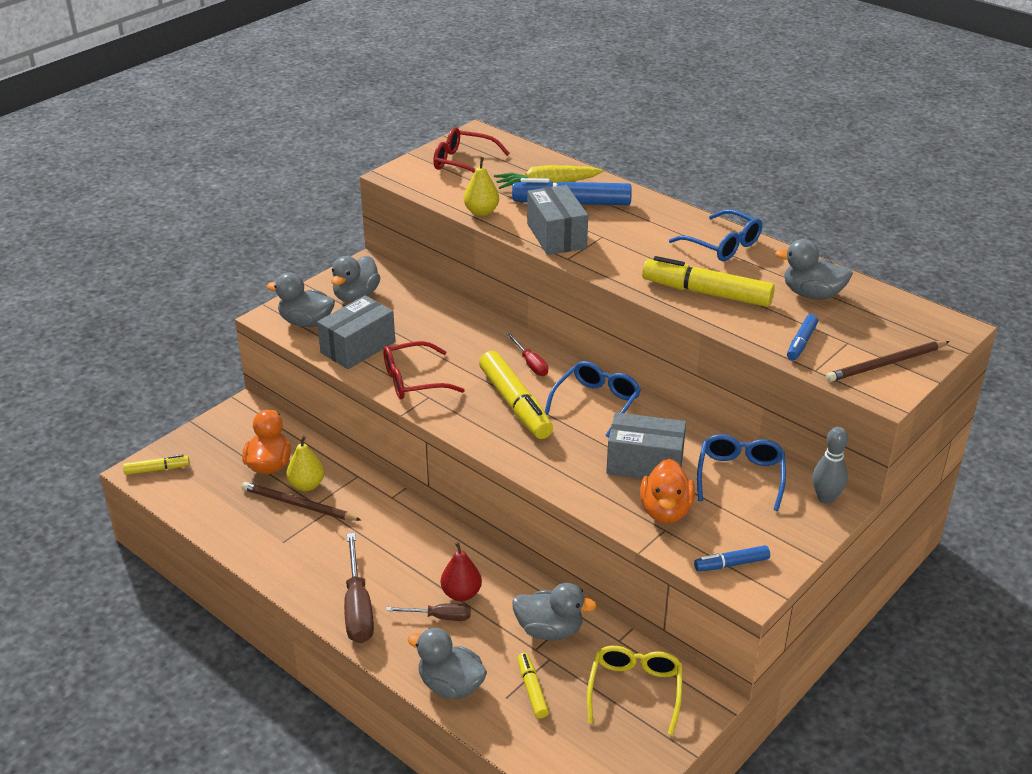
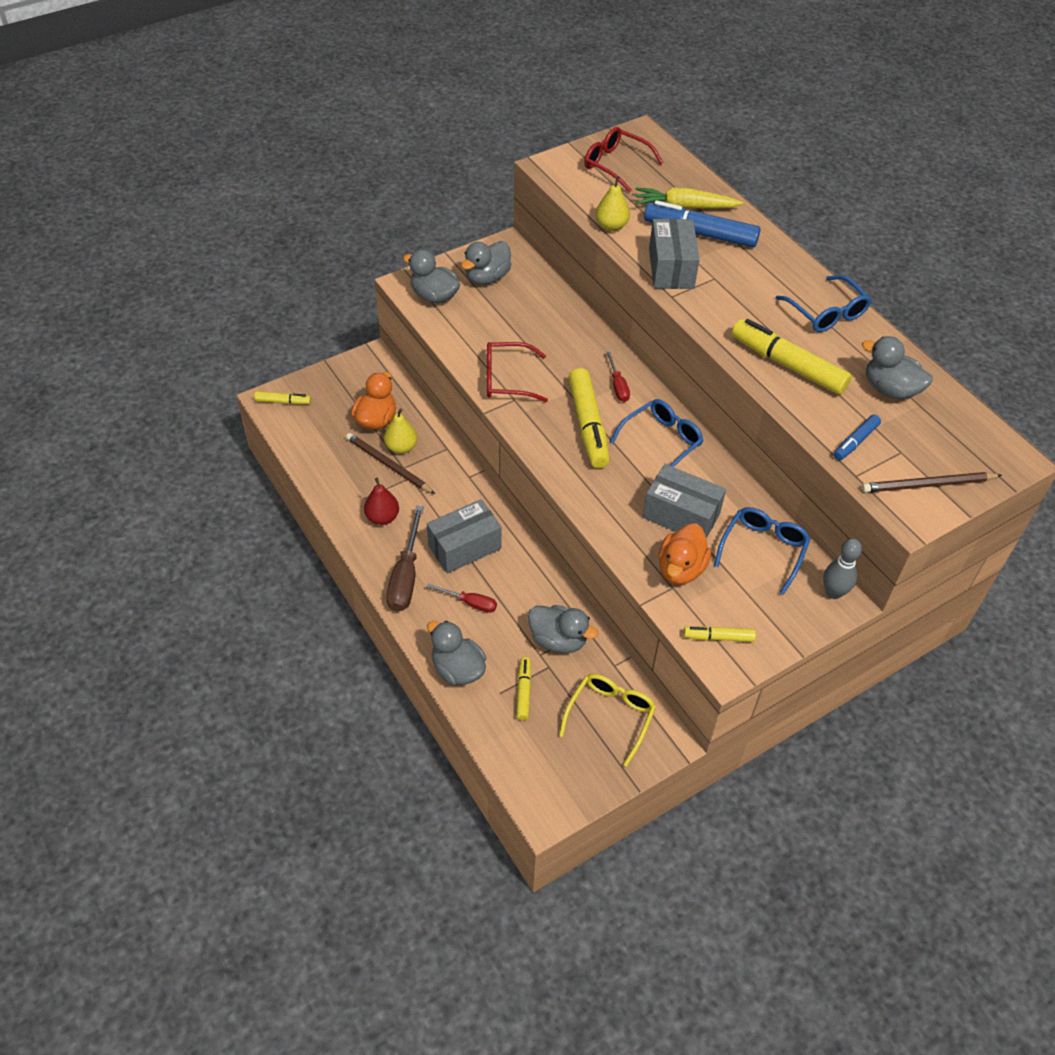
camera: 15 degrees right, 15 degrees up
grey box [317,295,395,369] -> grey box moved to [427,499,502,574]
brown screwdriver [386,603,471,621] -> red screwdriver [426,583,497,613]
red pear [441,542,482,601] -> red pear moved to [364,478,399,525]
blue marker [694,545,770,572] -> yellow marker [684,626,756,642]

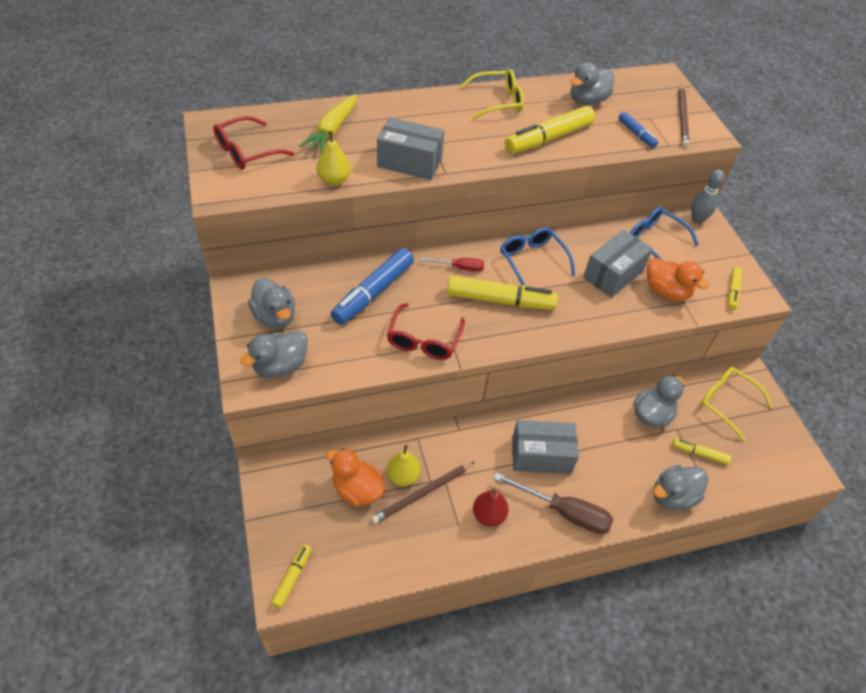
camera: 75 degrees left, 0 degrees up
red screwdriver [426,583,497,613] -> none
grey box [427,499,502,574] -> grey box turned 75 degrees counterclockwise [512,420,579,474]
blue marker [644,200,761,248] -> blue marker moved to [331,248,414,325]
blue glasses [776,275,872,332] -> yellow glasses [459,69,524,120]

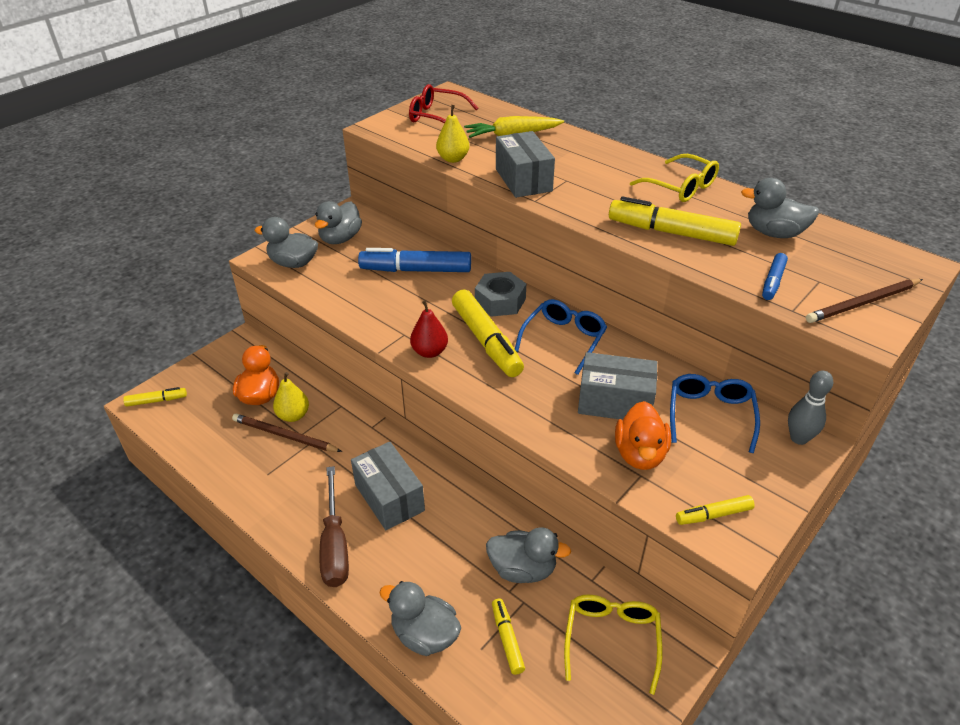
camera: 60 degrees right, 10 degrees down
red glasses [387,303,465,360] -> none
red screwdriver [421,258,484,272] -> grey nut [475,272,526,317]
red pear [473,488,509,527] -> red pear moved to [410,300,448,358]

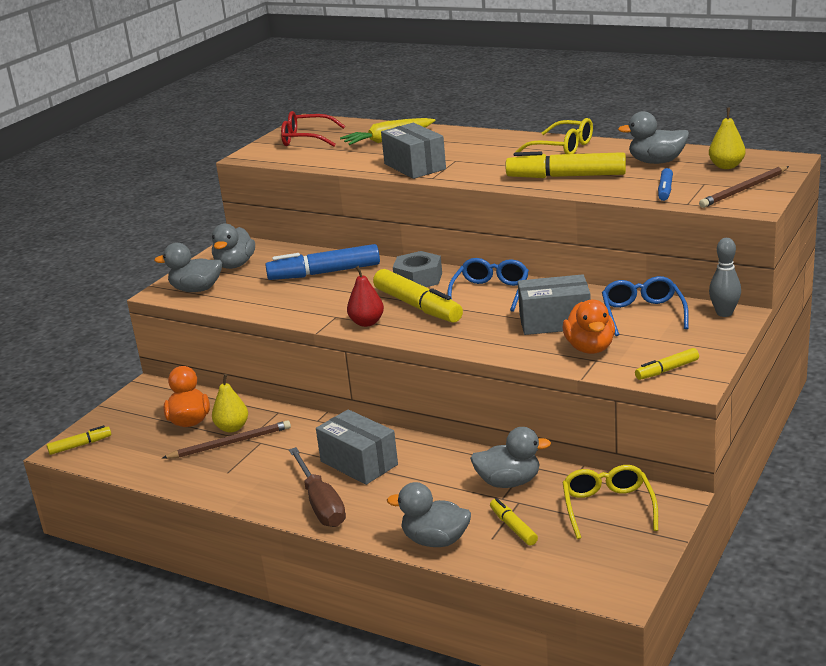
camera: 10 degrees left, 15 degrees down
brown pencil [232,414,342,452] -> brown pencil turned 150 degrees clockwise [163,420,291,459]
yellow pear [436,105,469,163] -> yellow pear moved to [709,108,746,169]

